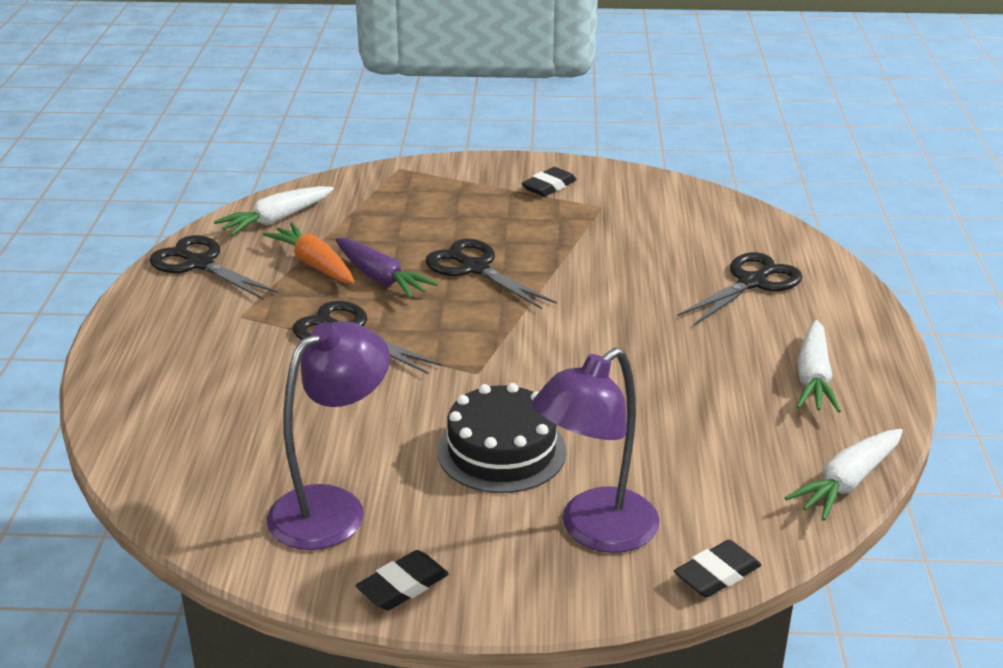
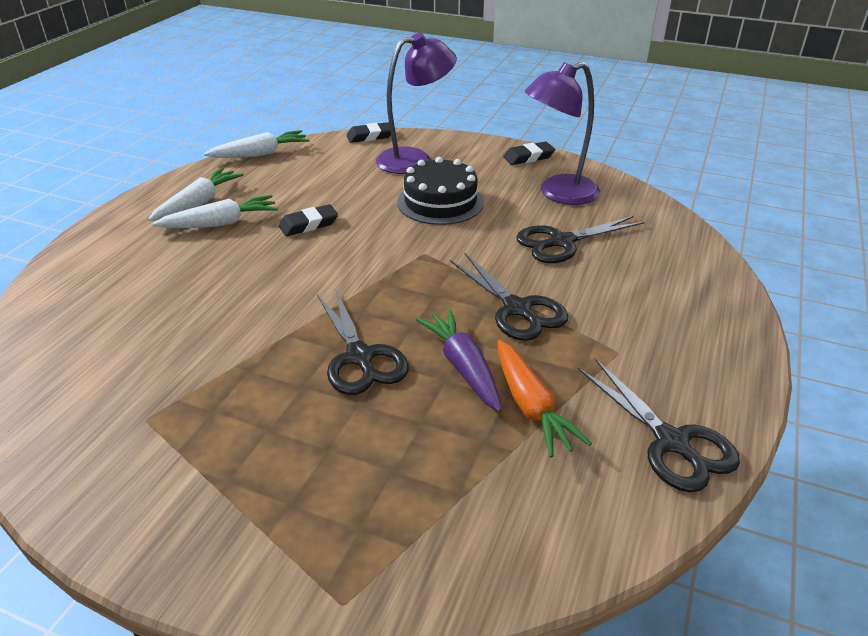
camera: 160 degrees left, 5 degrees up
white carrot [214,186,334,236] -> white carrot moved to [153,195,278,228]
black eraser [522,167,577,197] -> black eraser moved to [279,204,338,236]
black scissors [677,252,803,326] -> black scissors moved to [516,216,645,263]

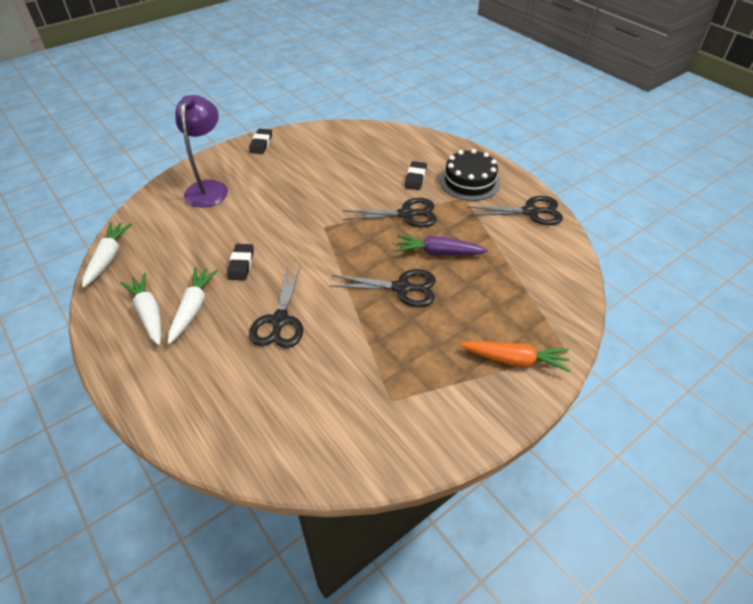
camera: 60 degrees left, 10 degrees up
black eraser [346,122,391,143] -> black eraser moved to [405,161,427,190]
black cake [397,157,484,225] -> black cake moved to [440,149,500,201]
orange carrot [497,340,592,458] -> orange carrot moved to [460,341,571,372]
black scissors [516,216,645,263] -> black scissors moved to [249,265,303,348]
purple lamp [525,62,600,205] -> none

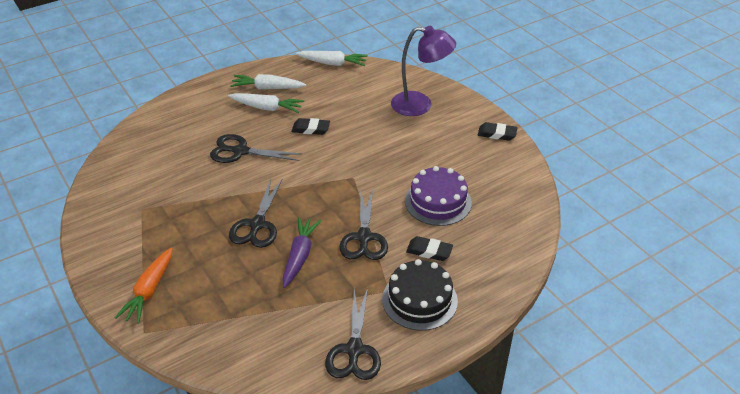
camera: 95 degrees right, 5 degrees down
white carrot [120,273,161,345] -> white carrot turned 150 degrees counterclockwise [230,74,306,89]
none -> purple cake [405,166,472,226]

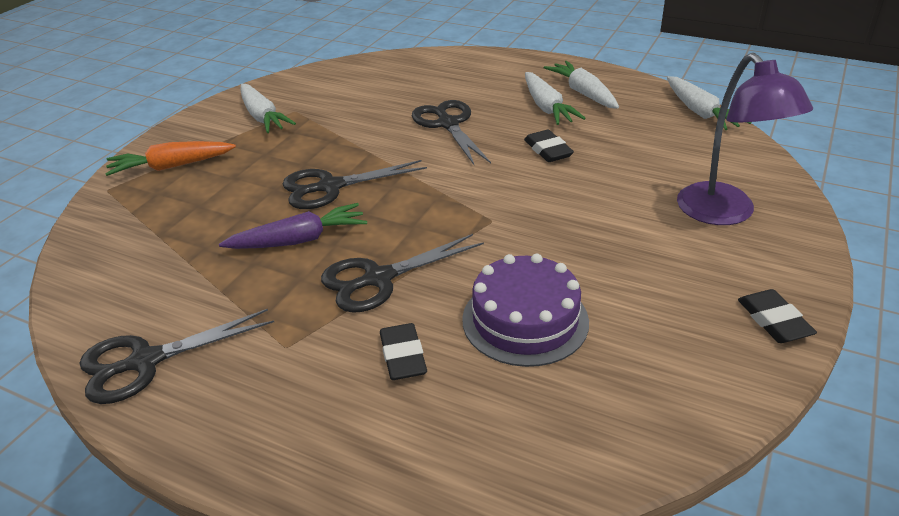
camera: 60 degrees right, 5 degrees down
black cake [382,259,458,331] -> none
none -> white carrot [240,84,296,133]

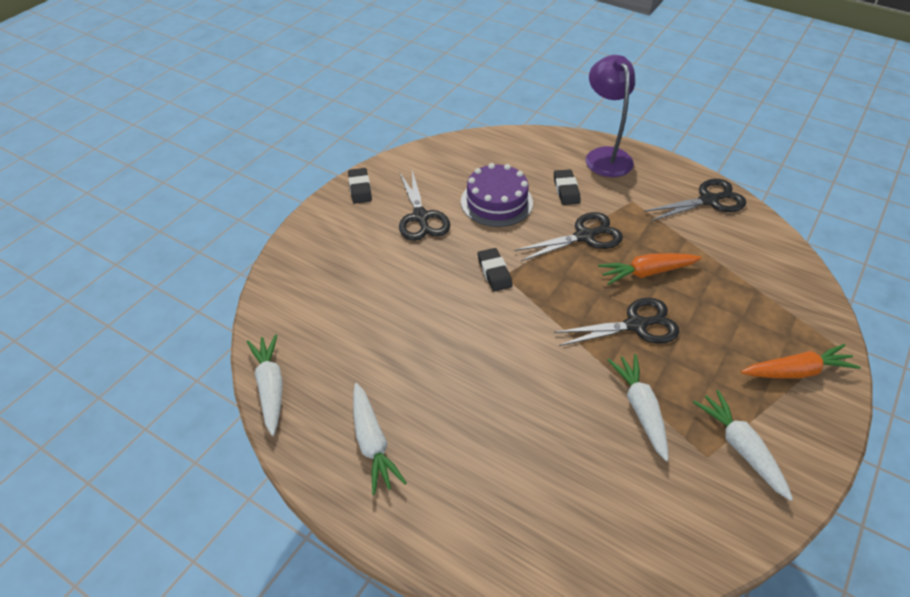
camera: 175 degrees left, 10 degrees up
purple carrot [219,203,367,249] -> orange carrot [598,253,702,285]
black scissors [412,100,491,165] -> black scissors moved to [399,170,451,241]
black eraser [524,130,574,162] -> black eraser moved to [478,248,513,292]
white carrot [525,72,586,125] -> white carrot moved to [608,354,669,461]
purple lamp [677,53,813,225] -> purple lamp moved to [586,55,635,177]

